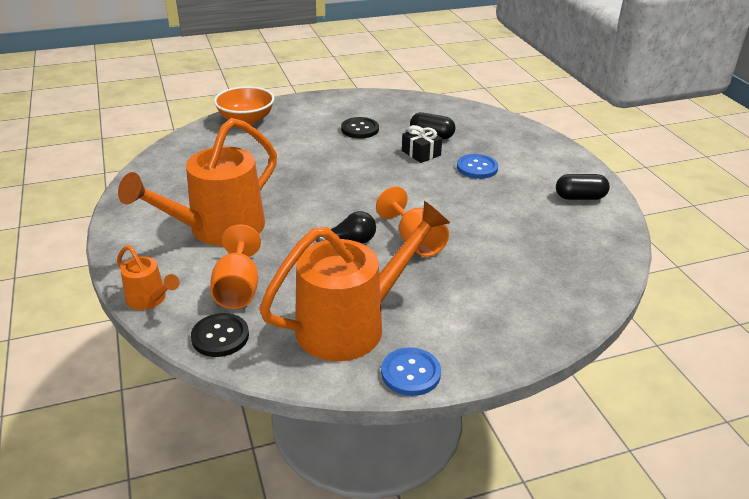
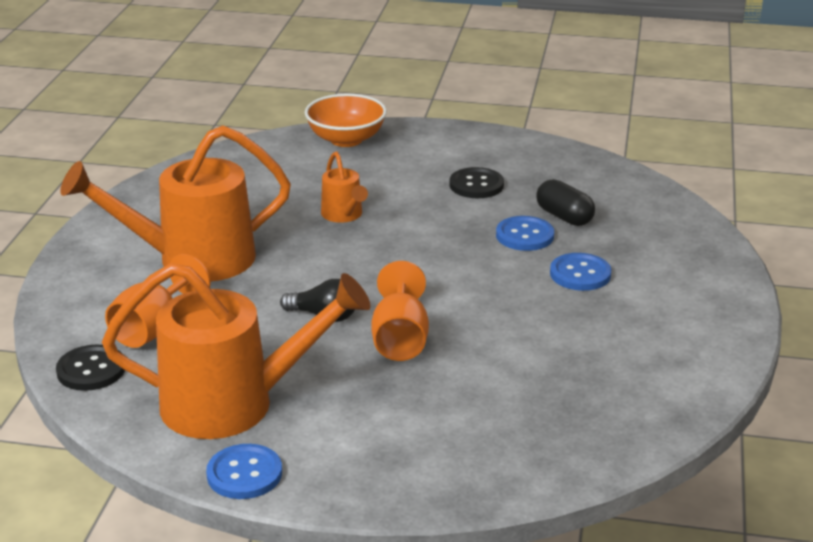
camera: 30 degrees right, 5 degrees down
orange watering can [117,245,180,310] -> orange watering can moved to [321,151,368,223]
black gift [402,125,442,163] -> blue button [496,216,554,251]
black capsule [556,174,610,200] -> none

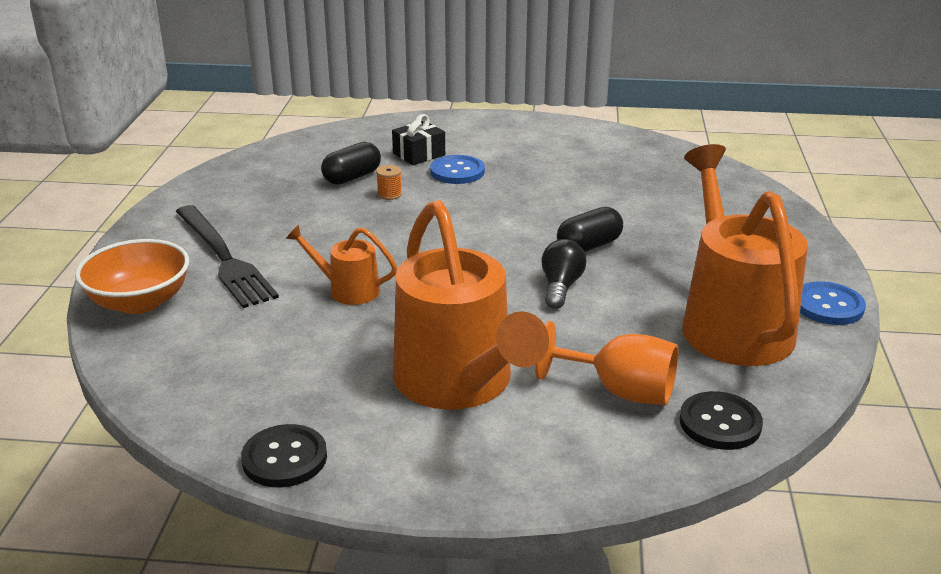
camera: 95 degrees left, 0 degrees up
orange watering can [321,151,368,223] -> orange watering can turned 135 degrees counterclockwise [285,224,397,305]
orange goblet [371,261,429,361] -> black capsule [557,207,623,252]
black button [449,167,504,198] -> black button moved to [241,424,327,487]
blue button [496,216,554,251] -> orange spool [376,165,402,200]
none -> black fork [176,205,279,308]
none -> black gift [392,114,445,165]

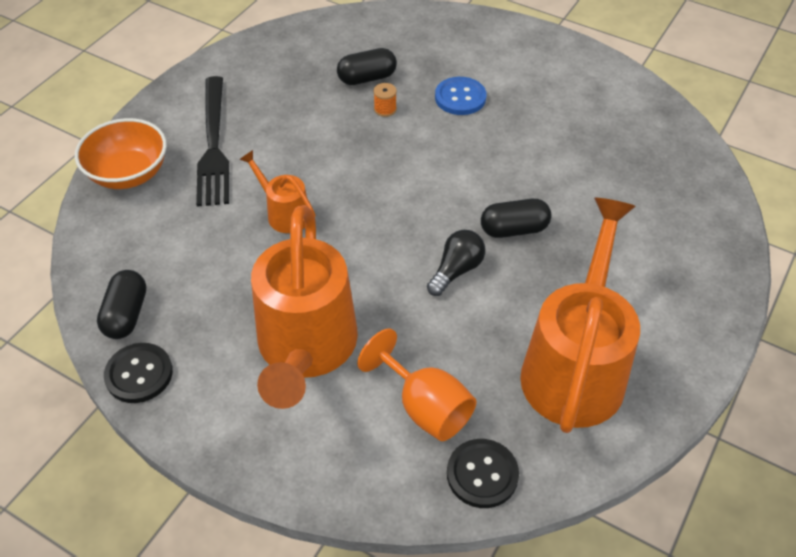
camera: 25 degrees right, 20 degrees up
black gift [392,114,445,165] -> none
blue button [800,281,866,325] -> none
none -> black capsule [97,270,146,339]

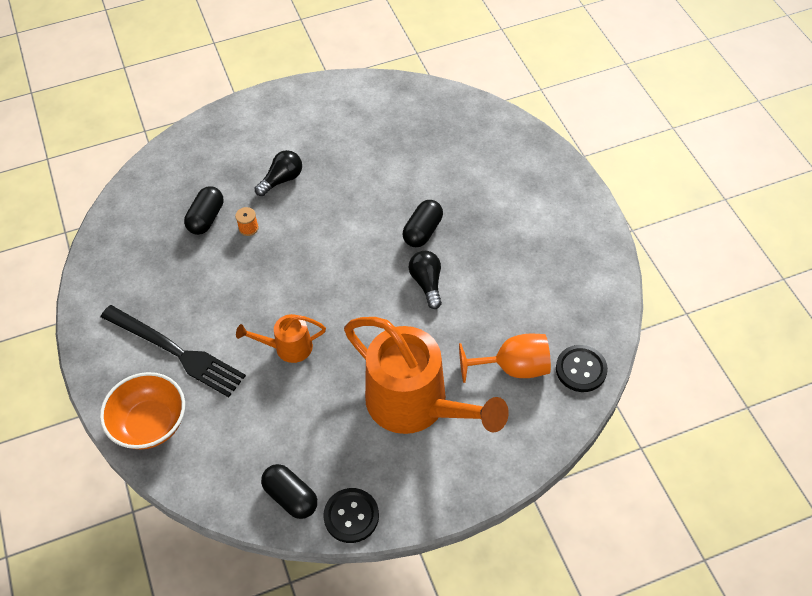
camera: 50 degrees left, 5 degrees up
blue button [435,77,486,115] -> black light bulb [255,150,302,196]
orange watering can [520,198,640,433] -> none

